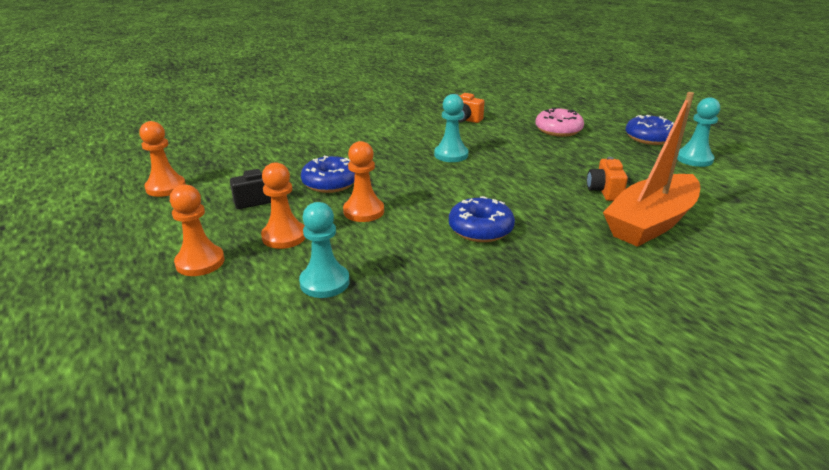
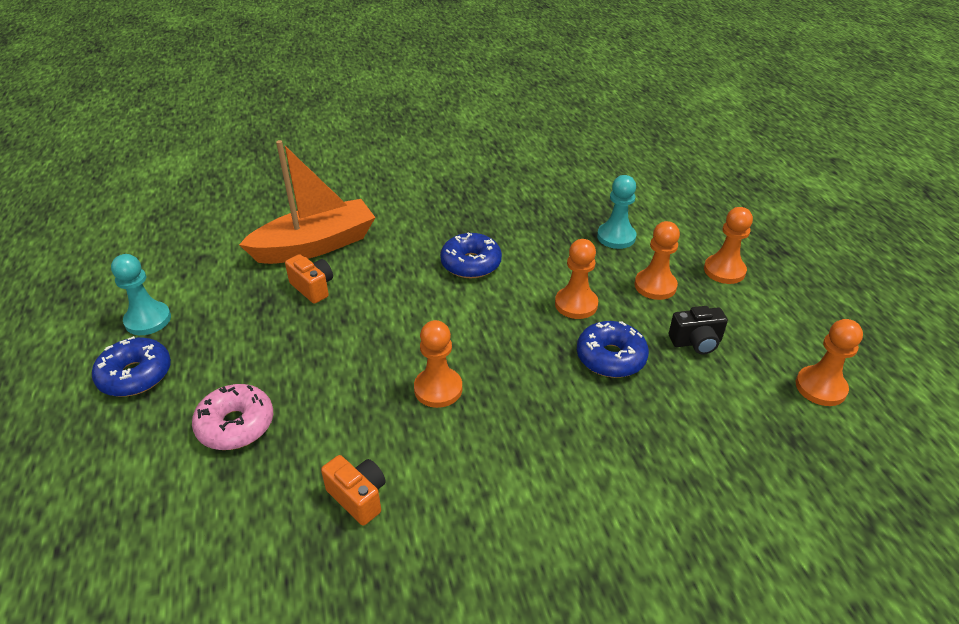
camera: 165 degrees left, 10 degrees up
turquoise pawn [434,94,469,162] -> orange pawn [414,320,462,408]
orange camera [587,157,628,201] -> orange camera turned 60 degrees counterclockwise [285,254,333,304]

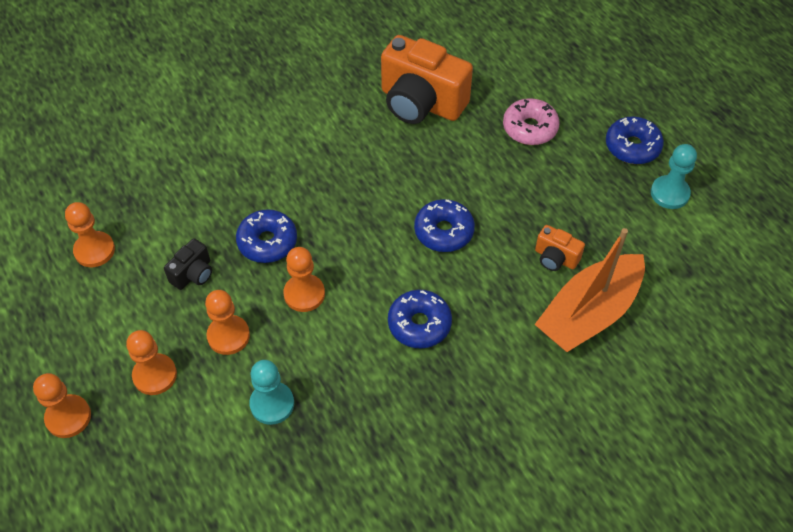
camera: 165 degrees right, 15 degrees up
orange camera [321,455,386,526] -> orange camera [381,35,473,124], size x2.16
orange pawn [414,320,462,408] -> orange pawn moved to [33,373,91,438]
black camera [669,306,728,354] -> black camera turned 150 degrees clockwise [164,238,212,290]
none -> blue donut [414,199,475,252]

